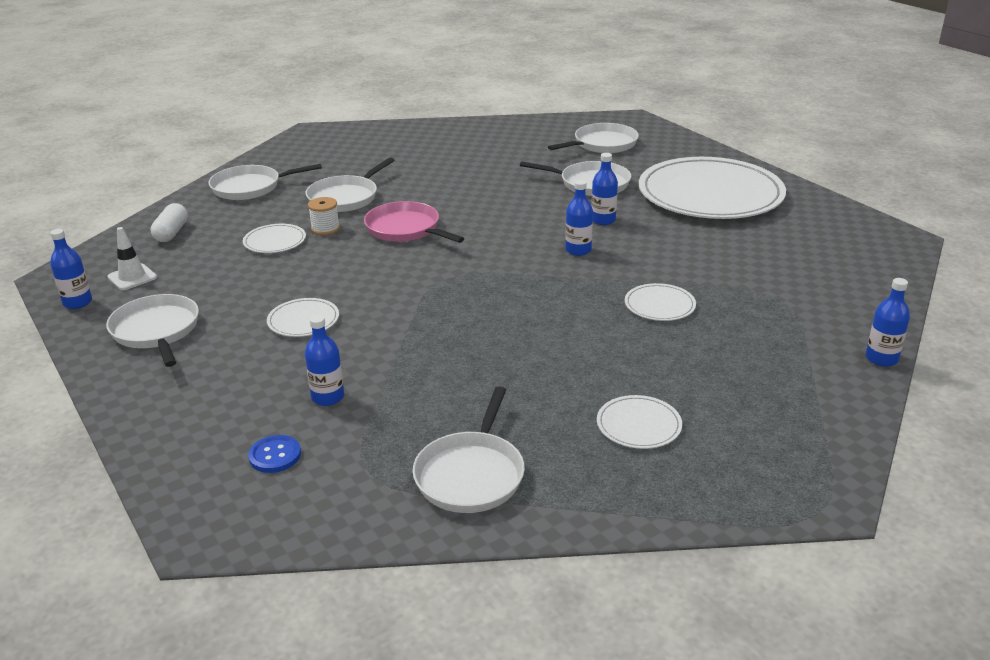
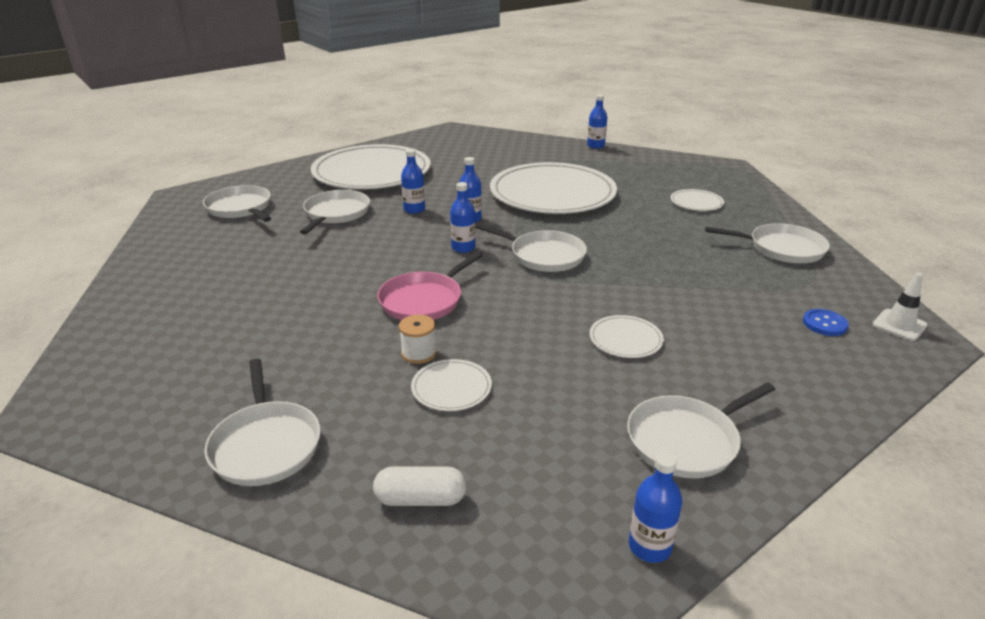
camera: 95 degrees left, 0 degrees up
white traffic cone [107,227,157,290] -> white traffic cone moved to [872,273,928,341]
white pan [305,157,394,212] -> white pan moved to [475,223,587,272]
blue bottle [305,315,344,406] -> blue bottle moved to [450,182,476,253]
white plate [625,283,696,321] -> white plate [490,162,617,214], size x2.49

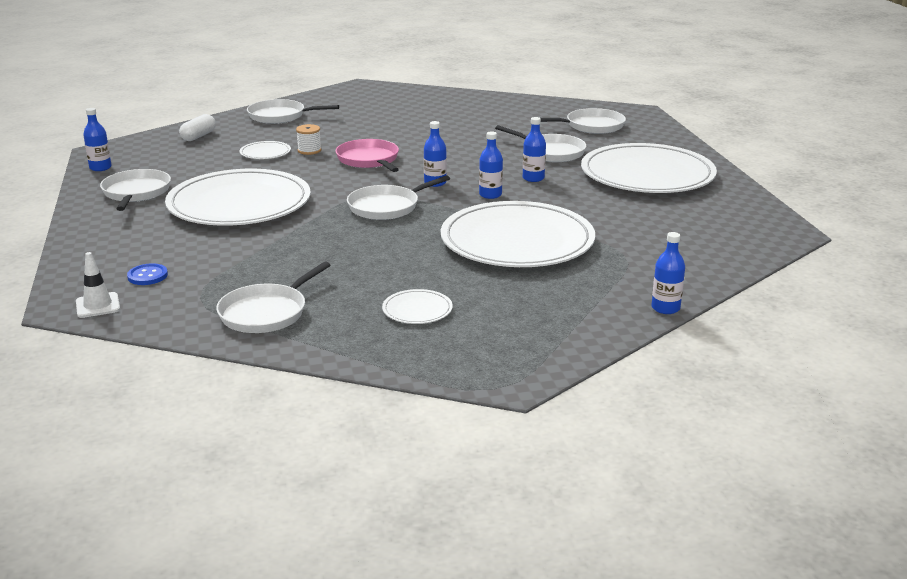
camera: 115 degrees right, 5 degrees down
white plate [589,315,664,358] -> white plate [165,169,311,226], size x2.49

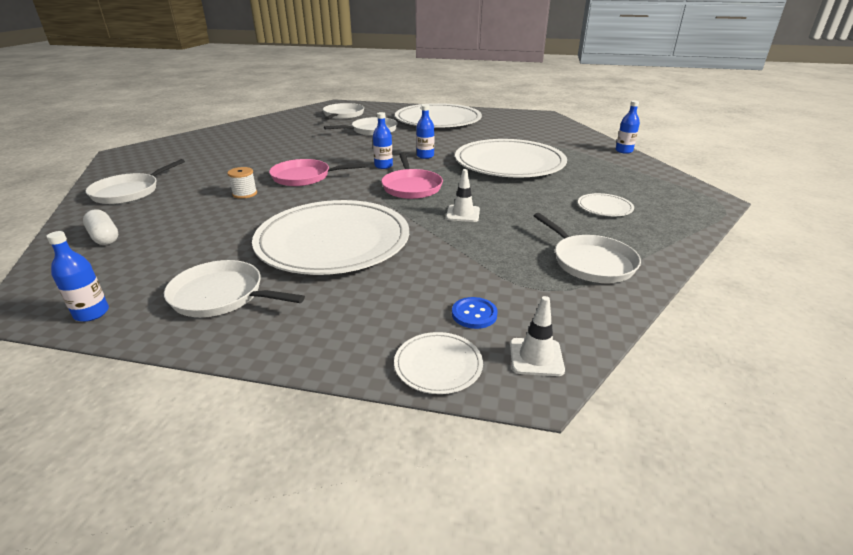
camera: 65 degrees left, 5 degrees up
white plate [240,141,291,159] -> white plate moved to [394,332,483,394]
white pan [347,175,450,220] -> pink pan [381,153,443,199]
blue bottle [523,117,546,182] -> none
none -> white traffic cone [446,169,480,222]

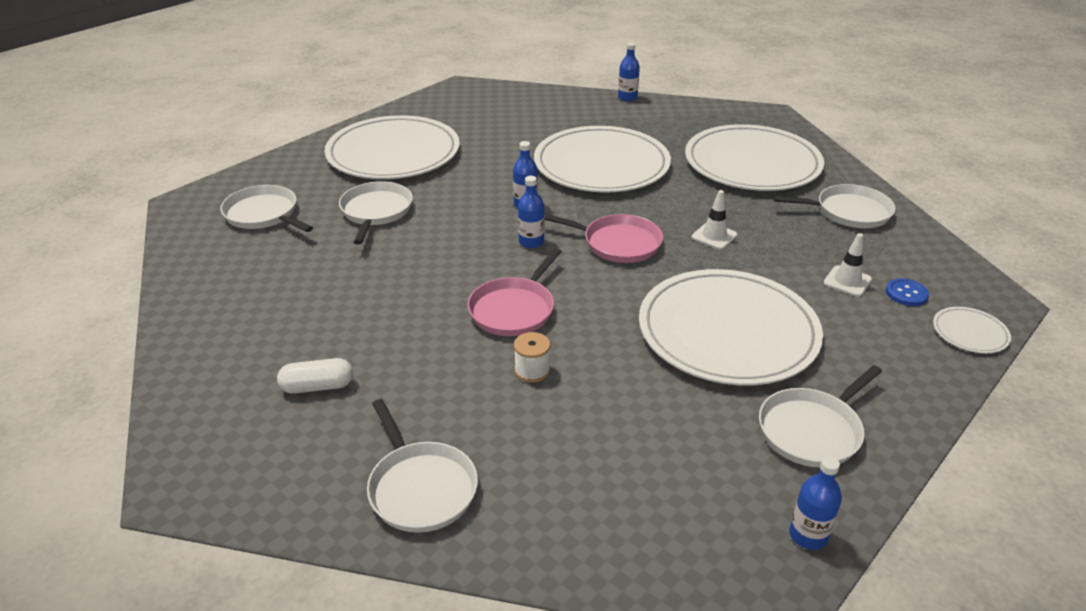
camera: 60 degrees left, 5 degrees up
white capsule [83,209,118,245] -> white capsule moved to [277,358,353,394]
white traffic cone [510,296,565,376] -> white traffic cone moved to [824,233,872,297]
white plate [578,193,634,216] -> white plate [685,124,824,191], size x2.49

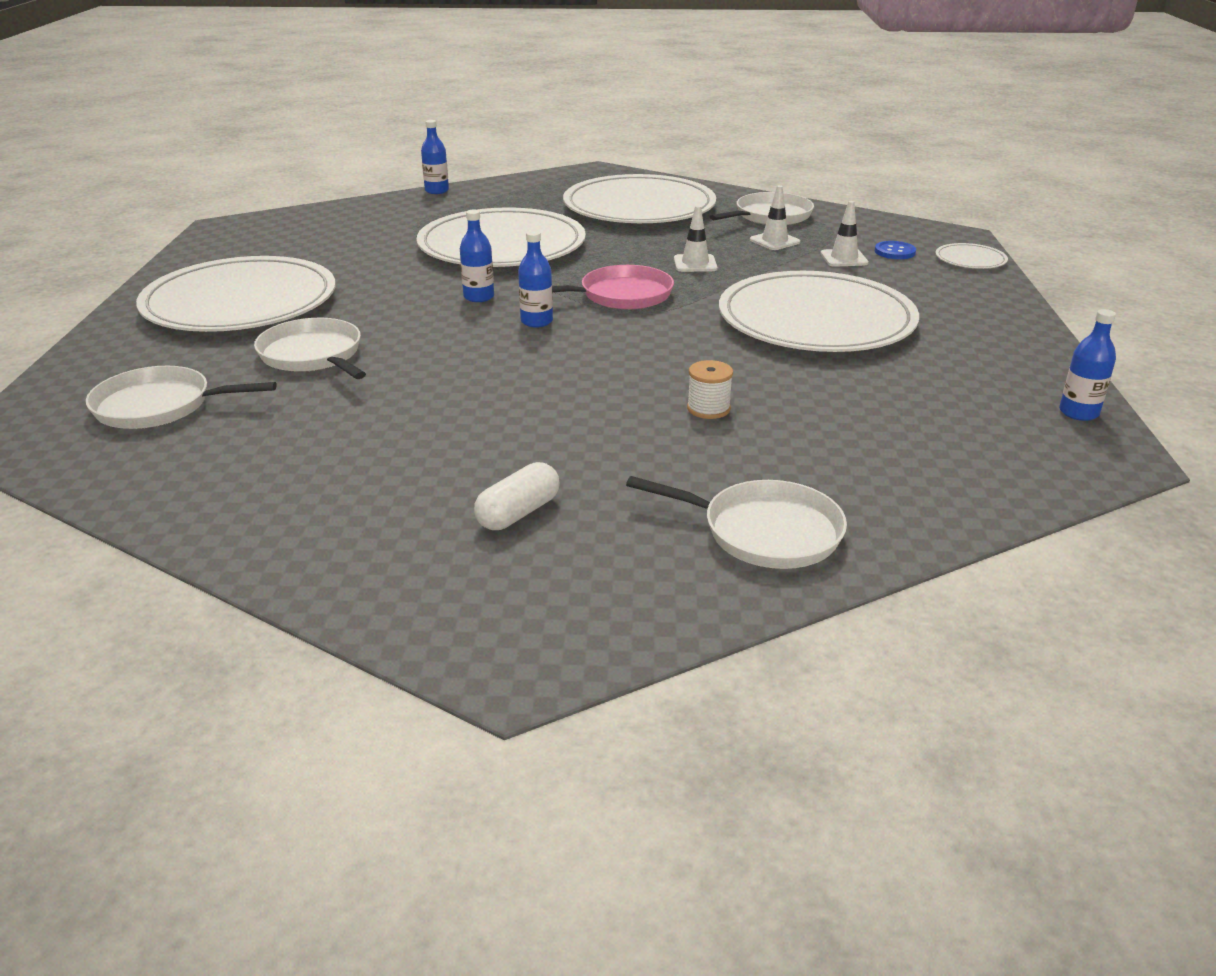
camera: 40 degrees left, 5 degrees down
pink pan [467,248,561,336] -> none
white pan [759,365,882,467] -> none
none -> white traffic cone [750,185,800,250]

